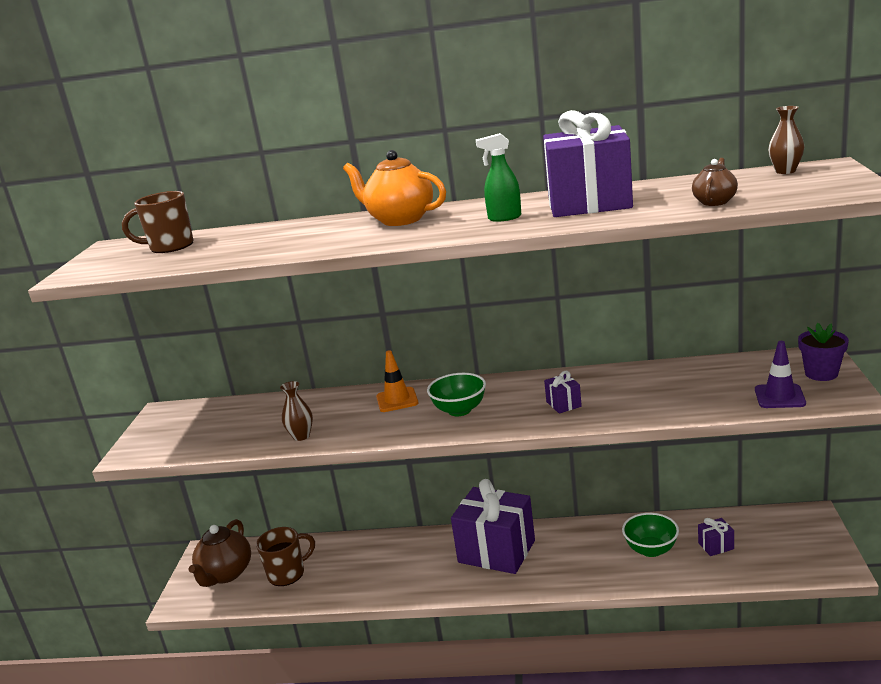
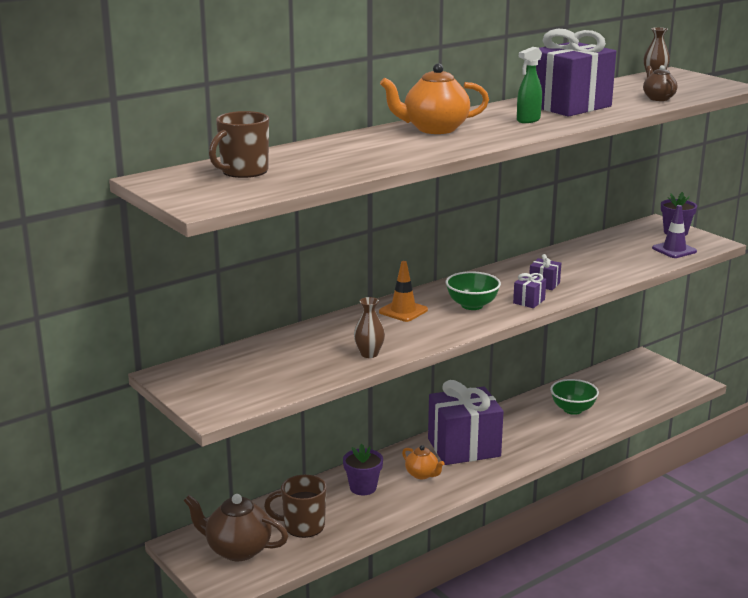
camera: 45 degrees left, 0 degrees up
brown teapot [188,519,251,587] -> brown teapot turned 135 degrees clockwise [184,494,288,561]
brown mug [256,527,315,586] -> brown mug turned 105 degrees counterclockwise [264,475,327,538]
purple gift [698,518,734,556] -> purple gift moved to [513,273,546,308]
none -> purple flower pot [343,444,383,495]
none -> orange teapot [402,445,445,479]

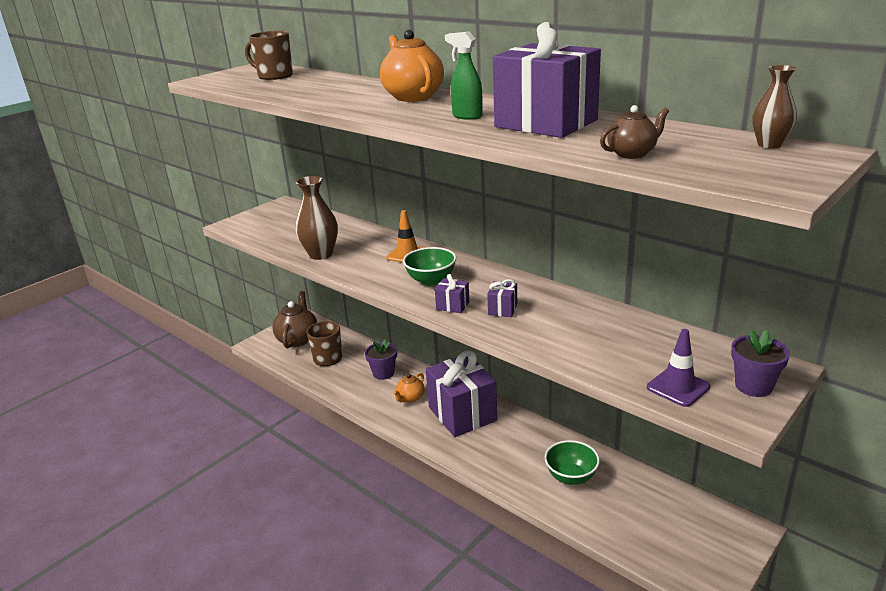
camera: 80 degrees right, 5 degrees up
brown vase [354,297,385,358] -> brown vase [295,176,338,260], size x1.66

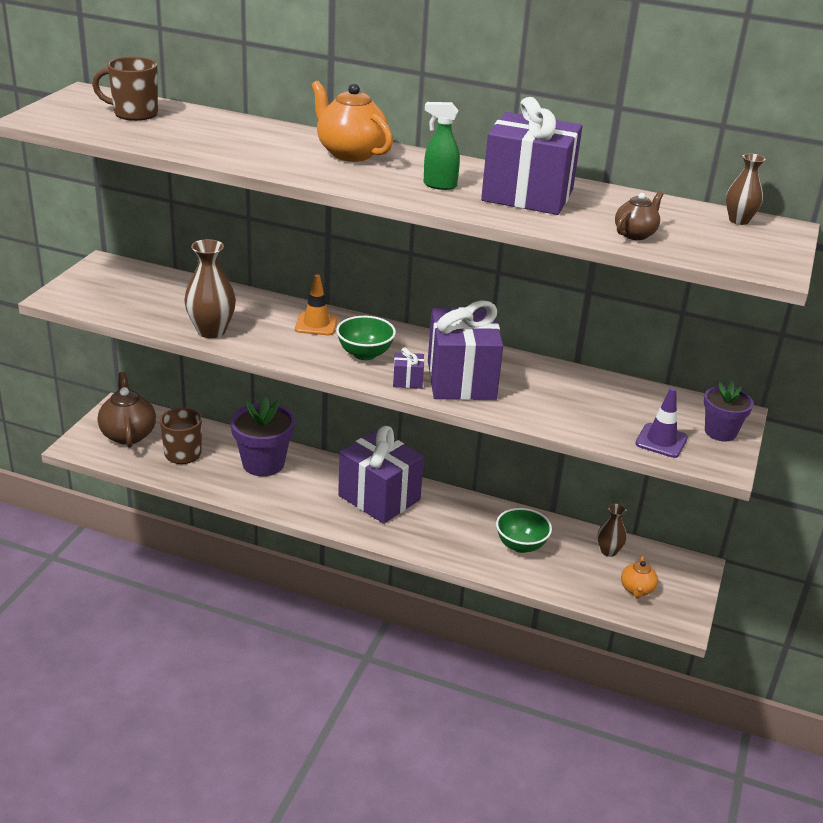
camera: 25 degrees left, 5 degrees up
purple flower pot [365,339,397,380] -> purple flower pot [230,396,295,476], size x1.62
orange teapot [393,373,425,403] -> orange teapot moved to [621,556,658,599]
purple gift [487,279,517,317] -> purple gift [428,300,503,400], size x2.46
none -> brown vase [597,504,627,557]

